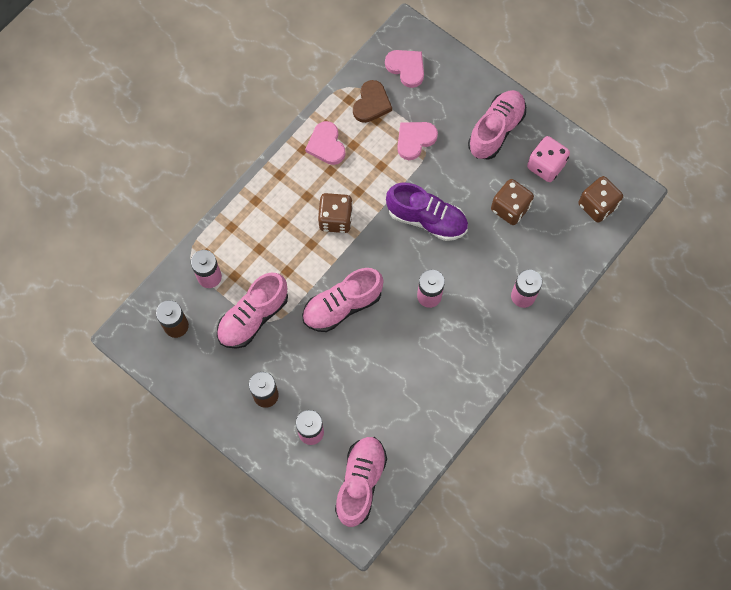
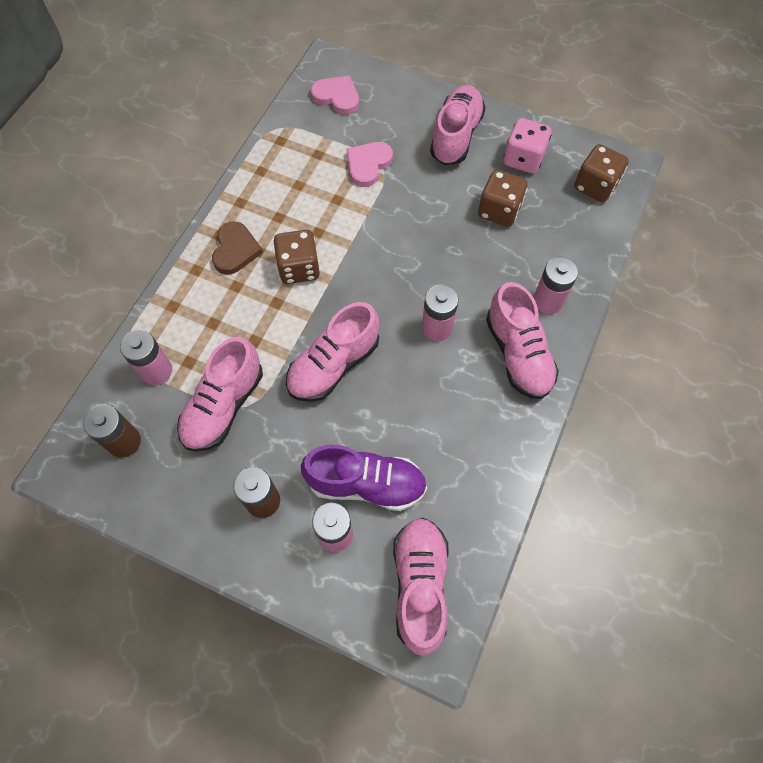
camera: 15 degrees left, 5 degrees down
pink heart [305,121,345,165] -> none
brown heart [353,80,392,123] -> brown heart moved to [212,221,263,275]
purple shoe [386,182,468,241] -> purple shoe moved to [301,445,427,511]
none -> pink shoe [486,282,559,399]

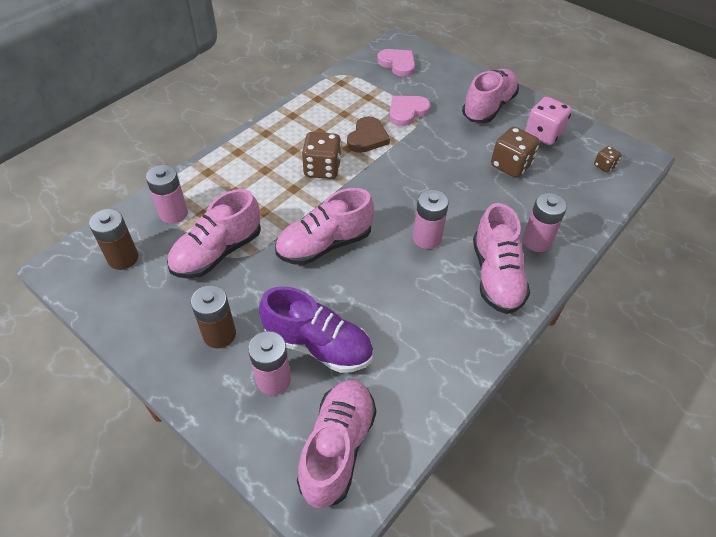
camera: 15 degrees right, 15 degrees down
brown heart [212,221,263,275] -> brown heart moved to [347,116,390,153]
brown dice [574,144,629,202] -> brown dice [594,146,622,172], size x0.53

